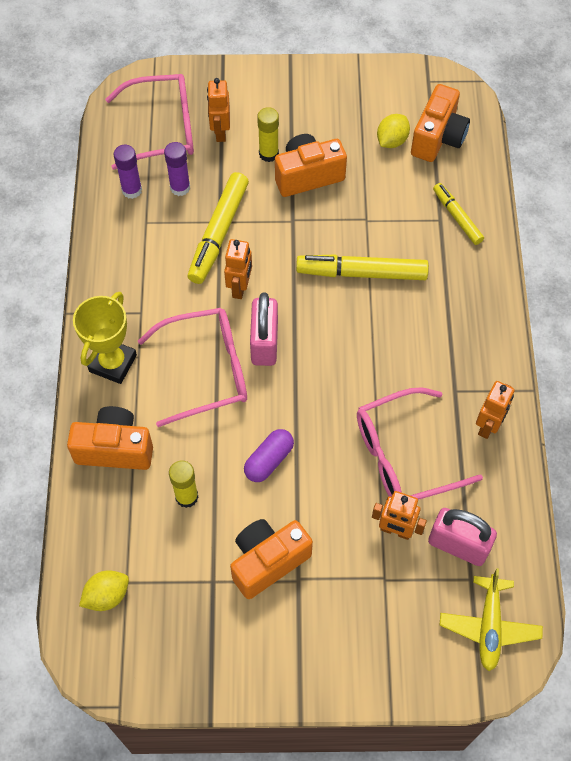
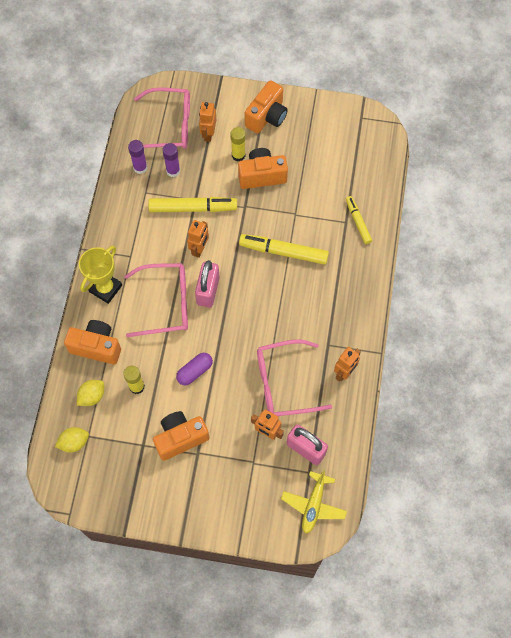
camera: 10 degrees right, 5 degrees up
yellow marker [188,172,249,284] -> yellow marker turned 120 degrees counterclockwise [148,197,237,212]
yellow lemon [377,114,410,148] -> yellow lemon moved to [77,380,104,406]
orange camera [411,84,470,162] -> orange camera moved to [245,80,288,134]

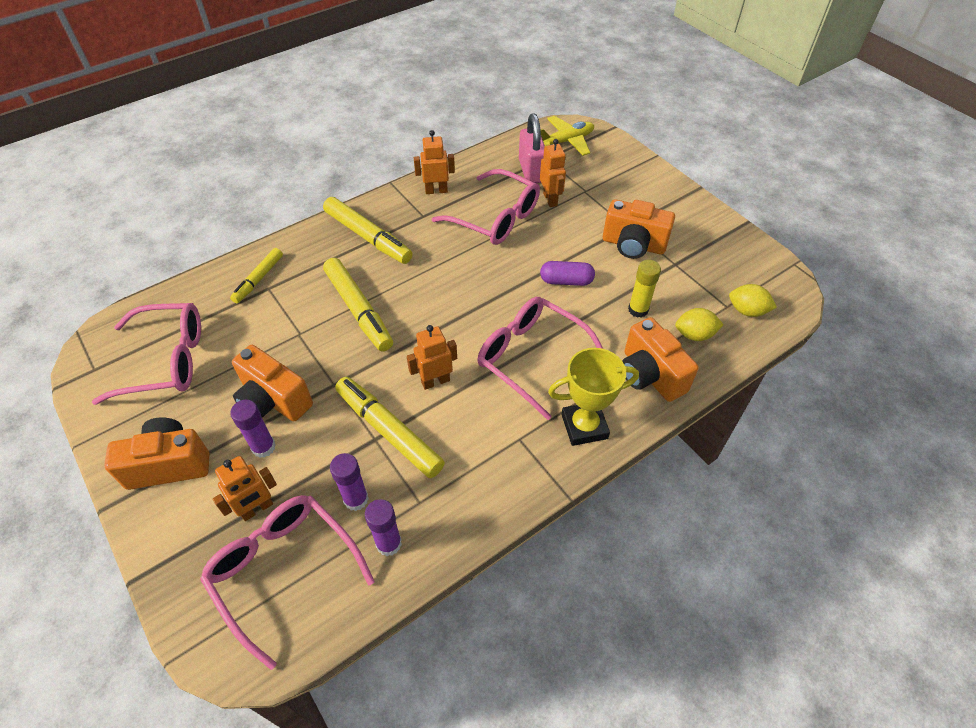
camera: 135 degrees left, 15 degrees down
pink padlock [195,260,220,307] -> none
yellow glue stick [230,127,245,162] -> purple glue stick [230,400,276,458]
none -> pink glasses [92,303,201,405]
none -> yellow marker [323,197,413,264]

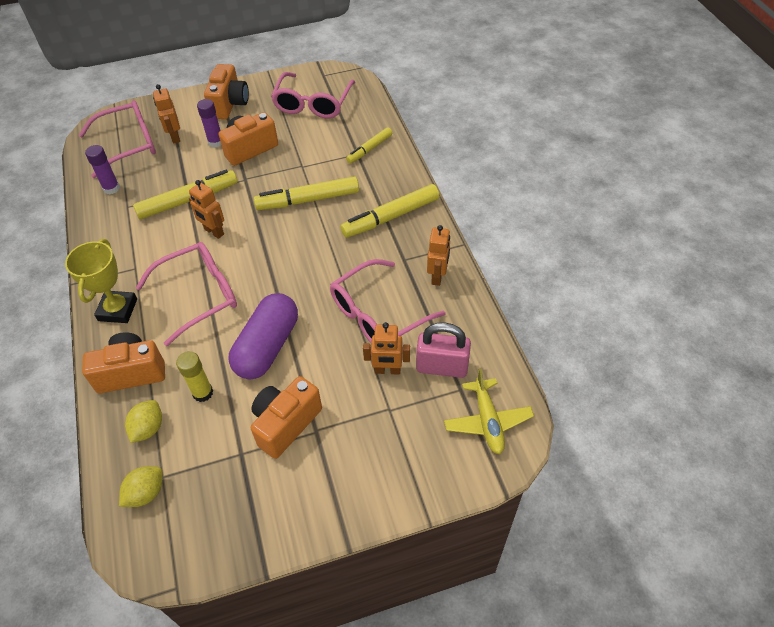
camera: 110 degrees right, 0 degrees up
yellow marker [230,248,283,303] -> yellow marker turned 90 degrees counterclockwise [346,127,392,164]
purple glue stick [330,453,369,511] -> none
orange robot [407,325,457,390] -> orange robot turned 135 degrees clockwise [189,180,224,239]
purple capsule [540,261,595,286] -> purple capsule [229,293,298,379], size x1.79

